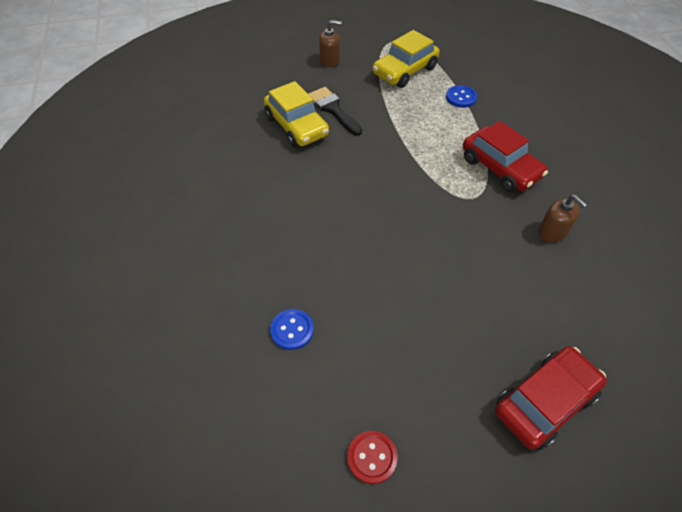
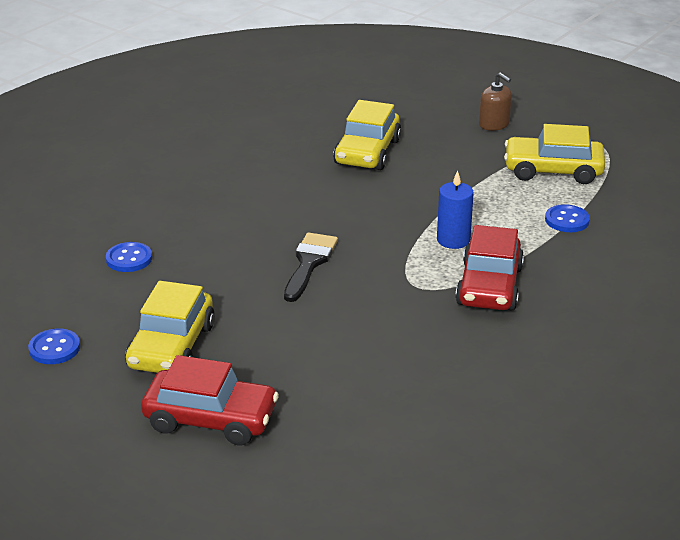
camera: 50 degrees right, 20 degrees down
black brush [308,87,362,136] -> black brush moved to [284,232,338,302]
red button [347,431,398,484] -> blue button [28,328,80,364]
brown soap dispenser [539,195,587,243] -> none
none -> yellow car [125,281,215,373]
none -> blue candle [437,170,474,249]

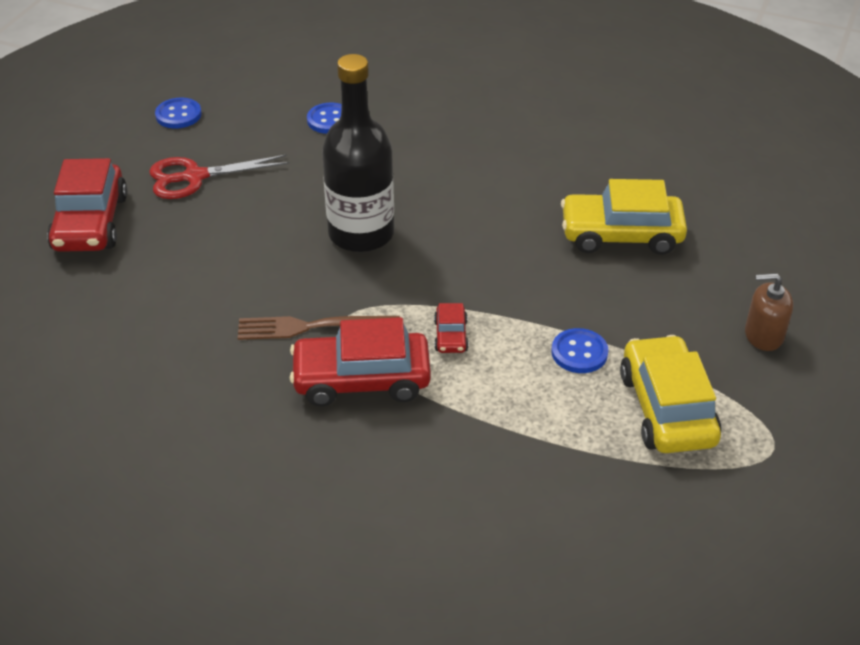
camera: 75 degrees right, 10 degrees up
yellow car [125,281,215,373] -> red scissors [149,154,290,199]
black brush [284,232,338,302] -> black bottle [322,54,394,252]
blue candle [437,170,474,249] -> red car [434,303,469,353]
brown soap dispenser [479,72,512,131] -> brown soap dispenser turned 60 degrees clockwise [745,273,793,351]
blue button [545,204,590,232] -> blue button moved to [551,328,608,373]
none -> brown fork [238,316,400,340]

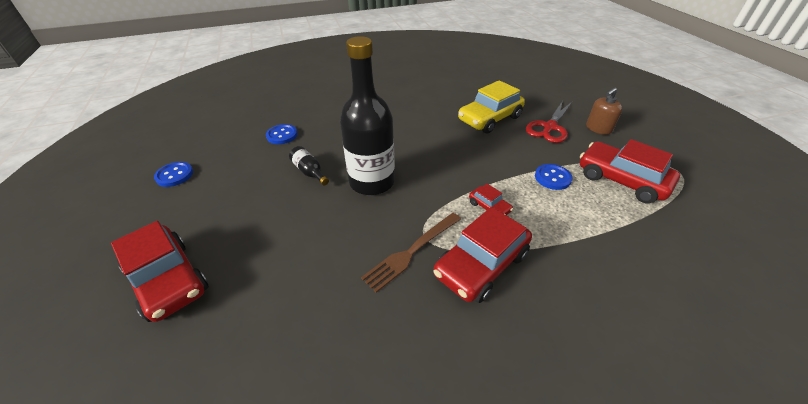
camera: 40 degrees left, 0 degrees up
red scissors [149,154,290,199] -> red scissors moved to [526,101,572,143]
yellow car [620,335,722,453] -> red car [580,139,680,203]
none -> black bottle [289,146,329,185]

